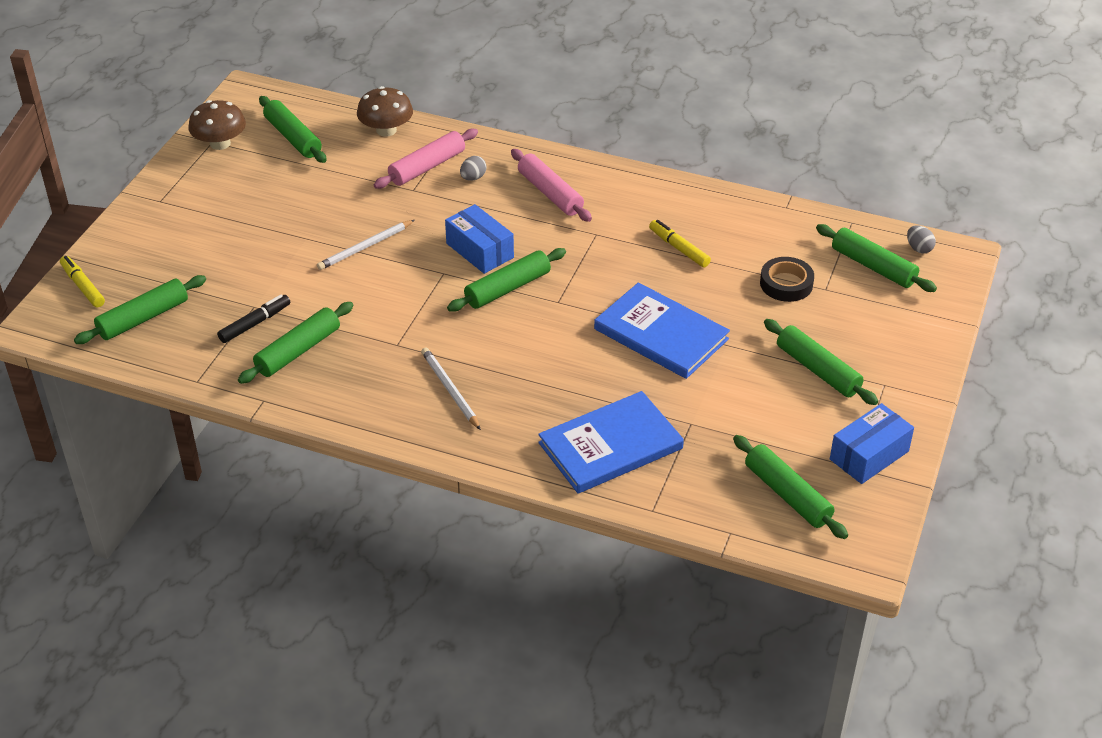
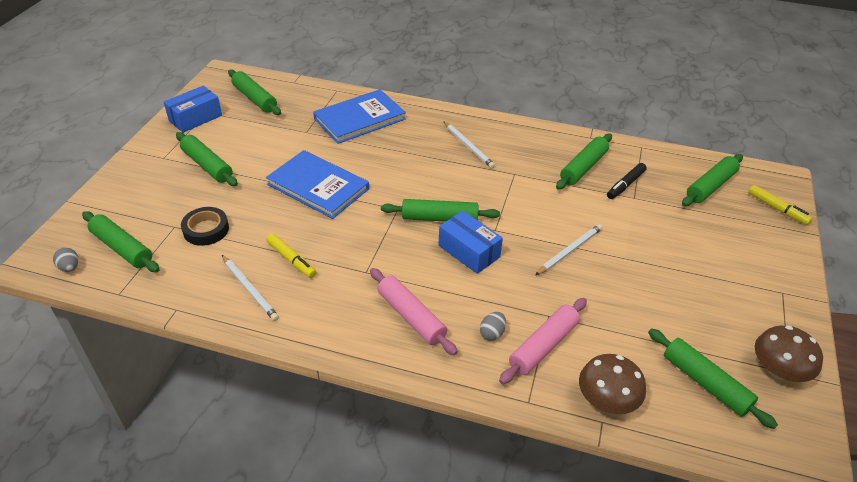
camera: 175 degrees right, 0 degrees up
green rolling pin [447,248,566,312] -> green rolling pin turned 45 degrees clockwise [381,199,500,222]
none -> white pencil [222,255,279,321]

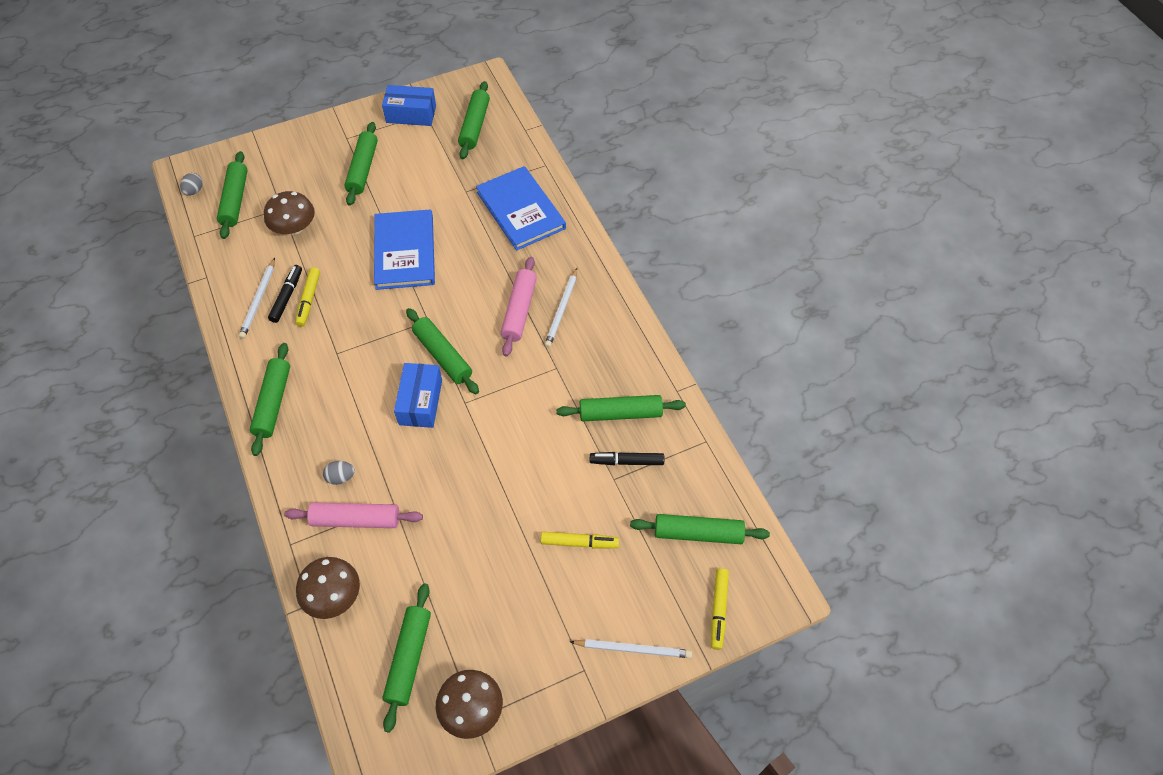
camera: 50 degrees right, 15 degrees up
black tape [181,207,229,246] -> brown mushroom [264,191,315,235]
blue book [313,89,406,144] -> blue book turned 45 degrees clockwise [476,166,566,251]
pink rolling pin [370,268,458,355] -> pink rolling pin moved to [501,257,537,356]
white pencil [535,224,602,275] -> white pencil moved to [570,639,692,658]
none -> green rolling pin [250,343,290,456]
none -> black marker [268,265,302,323]
none -> yellow marker [541,532,619,549]

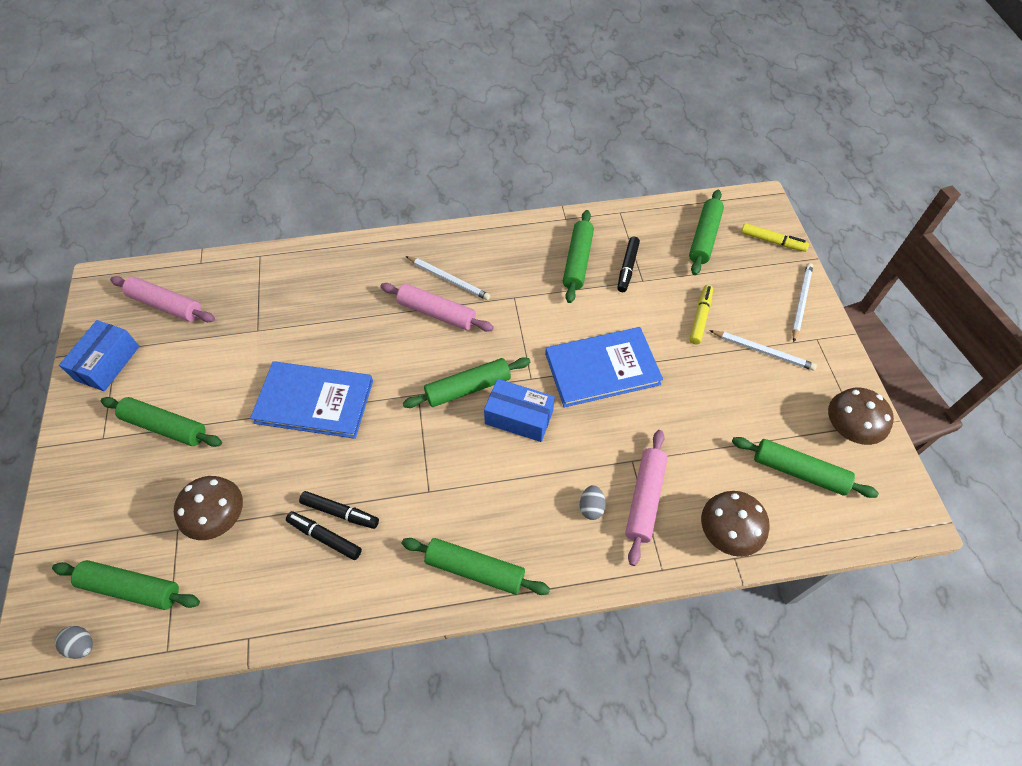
camera: 75 degrees left, 0 degrees up
white pencil [239,258,275,339] -> white pencil moved to [709,330,817,371]
yellow marker [295,267,320,327] -> black marker [299,491,379,529]
green rolling pin [458,81,490,159] -> pink rolling pin [110,276,215,322]
blue book [476,166,566,251] -> blue book moved to [545,327,663,408]

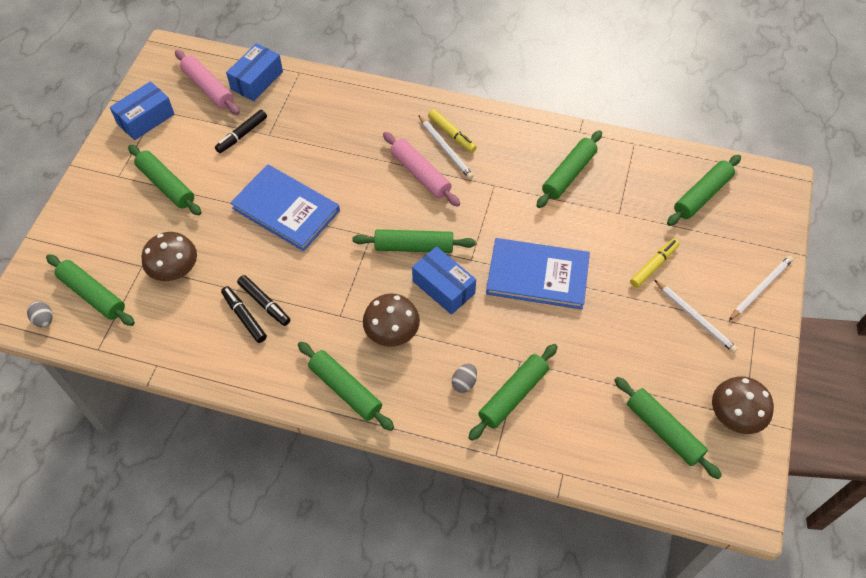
camera: 25 degrees right, 0 degrees up
black marker [617,237,640,292] -> black marker moved to [215,110,267,153]
pink rolling pin [625,430,668,566] -> green rolling pin [468,344,558,441]
brown mushroom [701,491,770,557] -> brown mushroom moved to [363,294,420,347]
yellow marker [741,223,809,252] -> yellow marker moved to [428,109,477,153]
none -> blue box [226,43,283,101]

